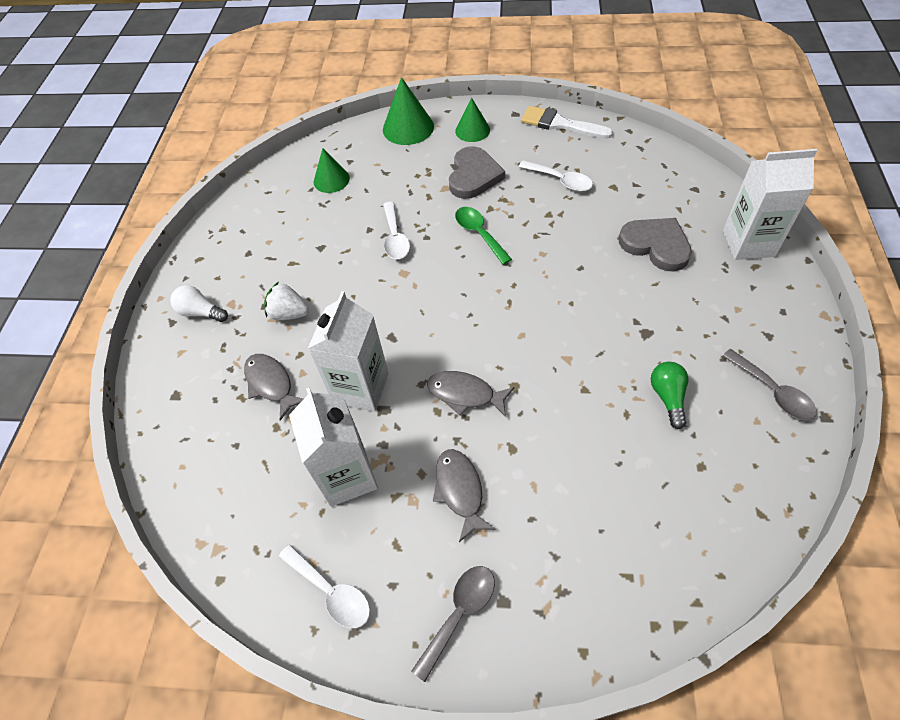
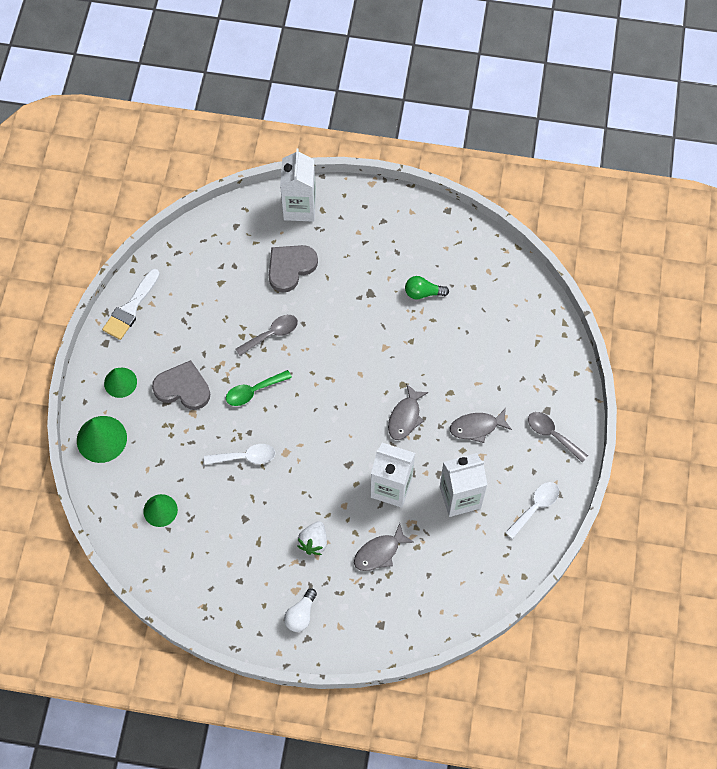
camera: 90 degrees left, 10 degrees up
white spoon [518,160,593,192] -> none
grey spoon [722,349,817,421] -> grey spoon moved to [235,315,298,356]

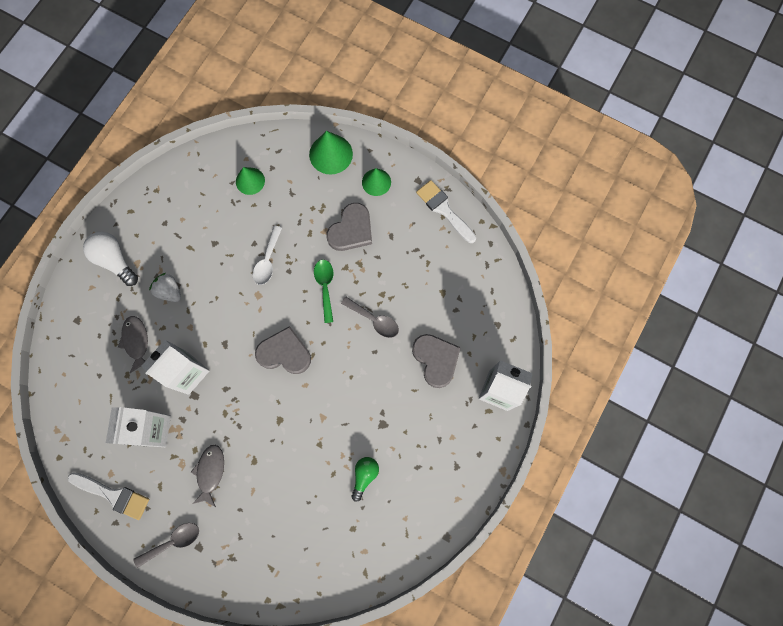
camera: 110 degrees right, 10 degrees up
grey spoon [235,315,298,356] -> grey spoon turned 45 degrees counterclockwise [341,297,399,338]
white light bulb [284,589,317,632] -> white light bulb [83,232,138,286], size x1.51
grey fish [388,384,429,440] -> none
white spoon [505,482,559,539] -> white brush [68,473,149,520]
none -> grey heart [255,326,311,374]

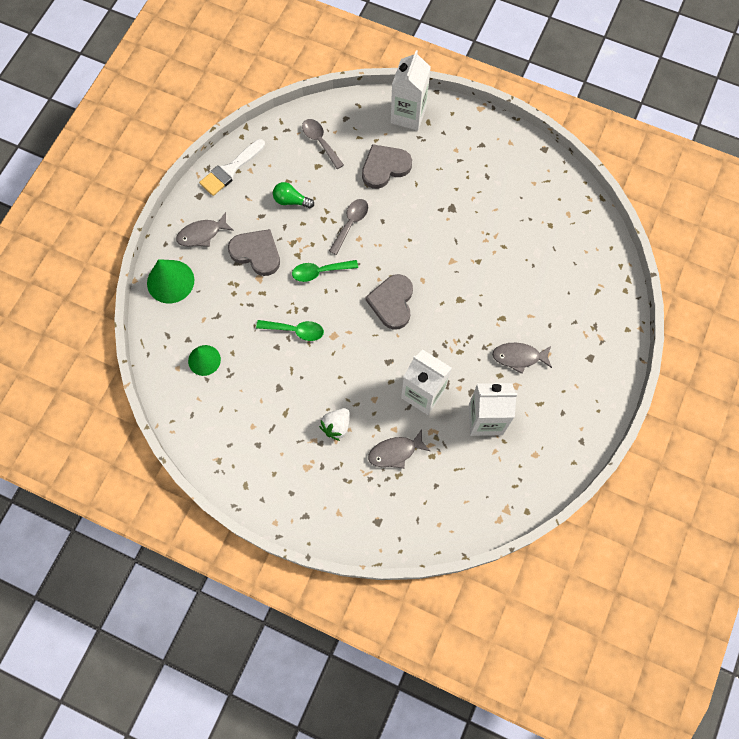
camera: 95 degrees left, 5 degrees down
white brush [68,473,149,520] -> none
white light bulb [83,232,138,286] -> none
grey spoon [133,523,199,568] -> grey spoon moved to [302,119,344,169]
white spoon [253,226,282,285] -> green spoon [256,320,324,341]
green light bulb [351,457,379,502] -> green light bulb moved to [273,182,314,208]
green cone [362,168,391,196] -> grey fish [176,212,234,247]

